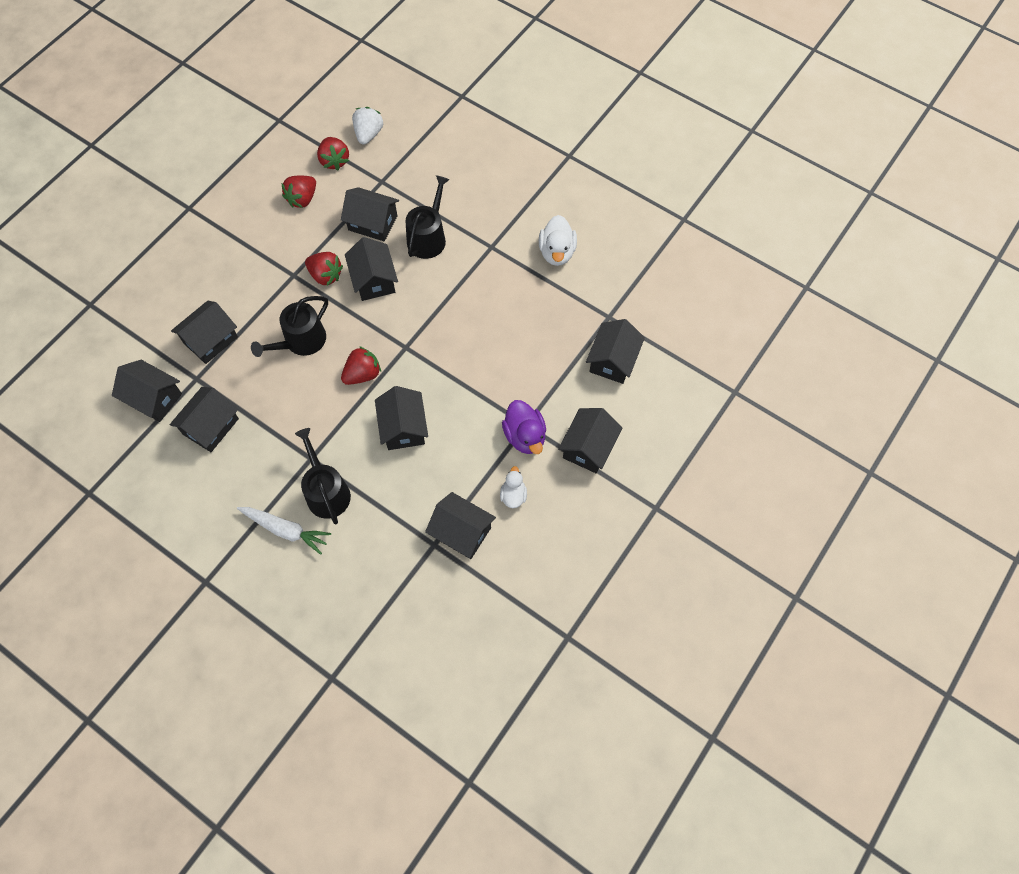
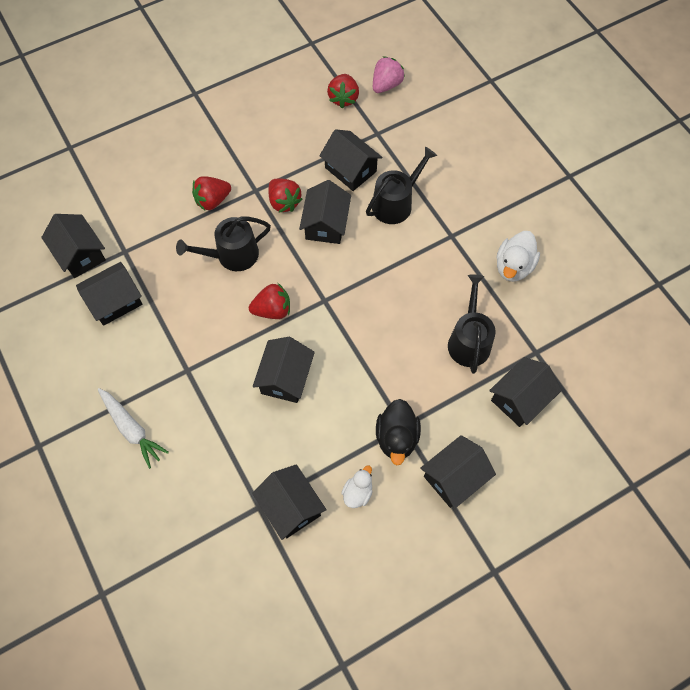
camera: 25 degrees right, 0 degrees up
black house [171,301,238,364] -> none
red strawberry [282,176,316,208] -> red strawberry moved to [192,176,231,210]
black watering can [295,428,351,524] -> black watering can moved to [448,274,496,374]
white strawberry [352,107,383,145] -> pink strawberry [373,56,405,93]
purple duck [502,400,546,454] -> black duck [376,399,421,465]

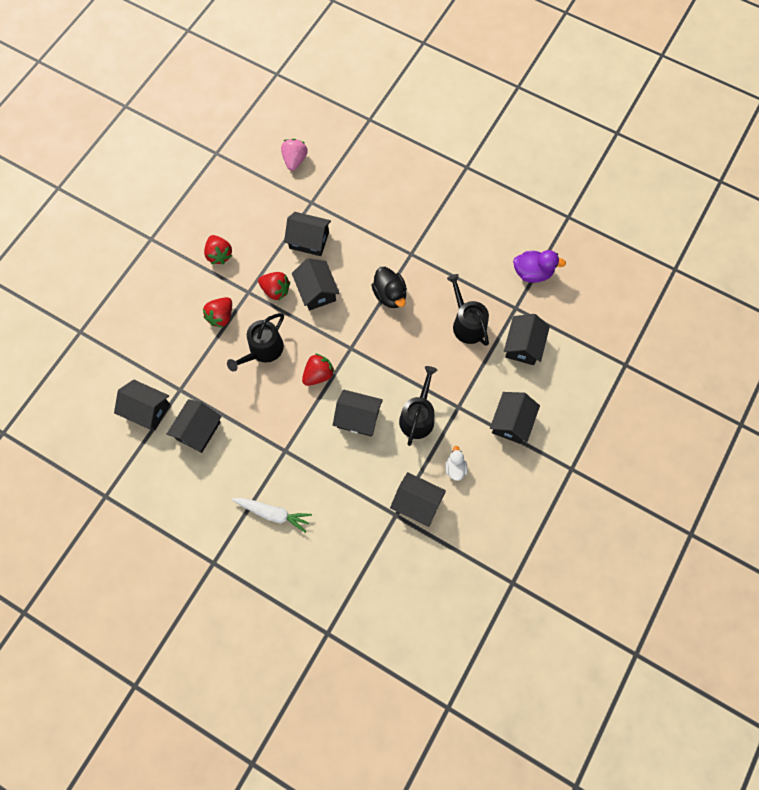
camera: 30 degrees left, 5 degrees up
black house [253,337,315,403] -> black house turned 60 degrees counterclockwise [333,389,383,436]
red strawberry [327,74,359,108] -> red strawberry moved to [204,235,232,264]
black watering can [366,147,437,224] -> black watering can moved to [399,366,437,446]
black duck [376,399,421,465] -> black duck moved to [372,267,407,308]
white duck [496,231,540,282] -> none
none -> purple duck [513,250,566,283]

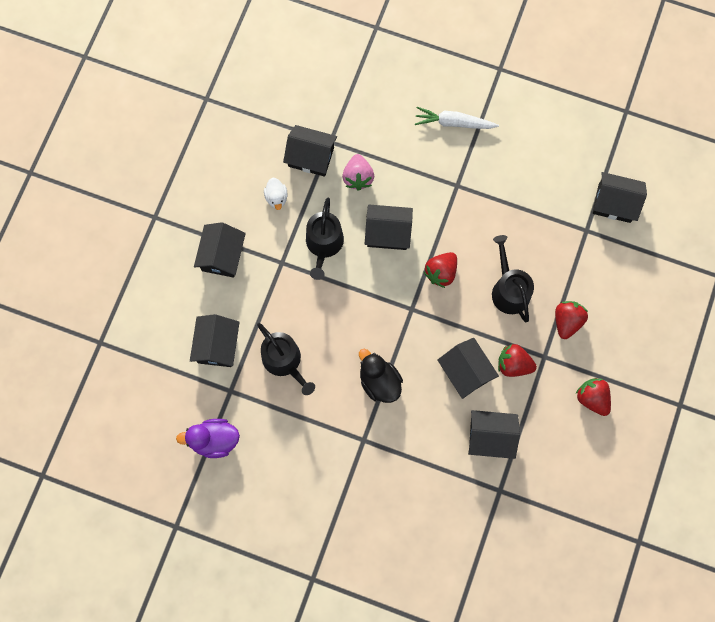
camera: 170 degrees right, 5 degrees up
black house [167,399,222,453] -> none
black watering can [227,313,284,371] -> black watering can turned 45 degrees counterclockwise [492,235,534,322]
pink strawberry [281,139,308,171] -> pink strawberry moved to [342,154,374,191]

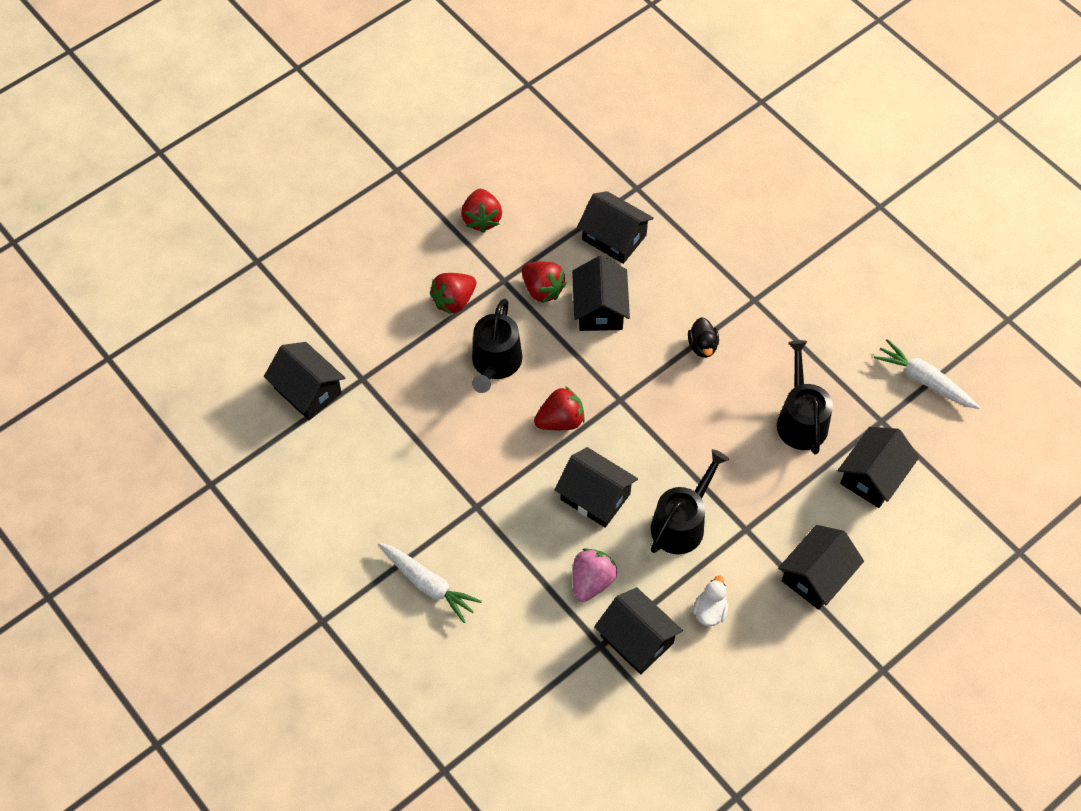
camera: 150 degrees left, 15 degrees down
purple duck [176,419,240,458] -> white carrot [874,339,980,409]
black duck [359,349,403,403] -> black duck [688,317,719,358], size x0.63

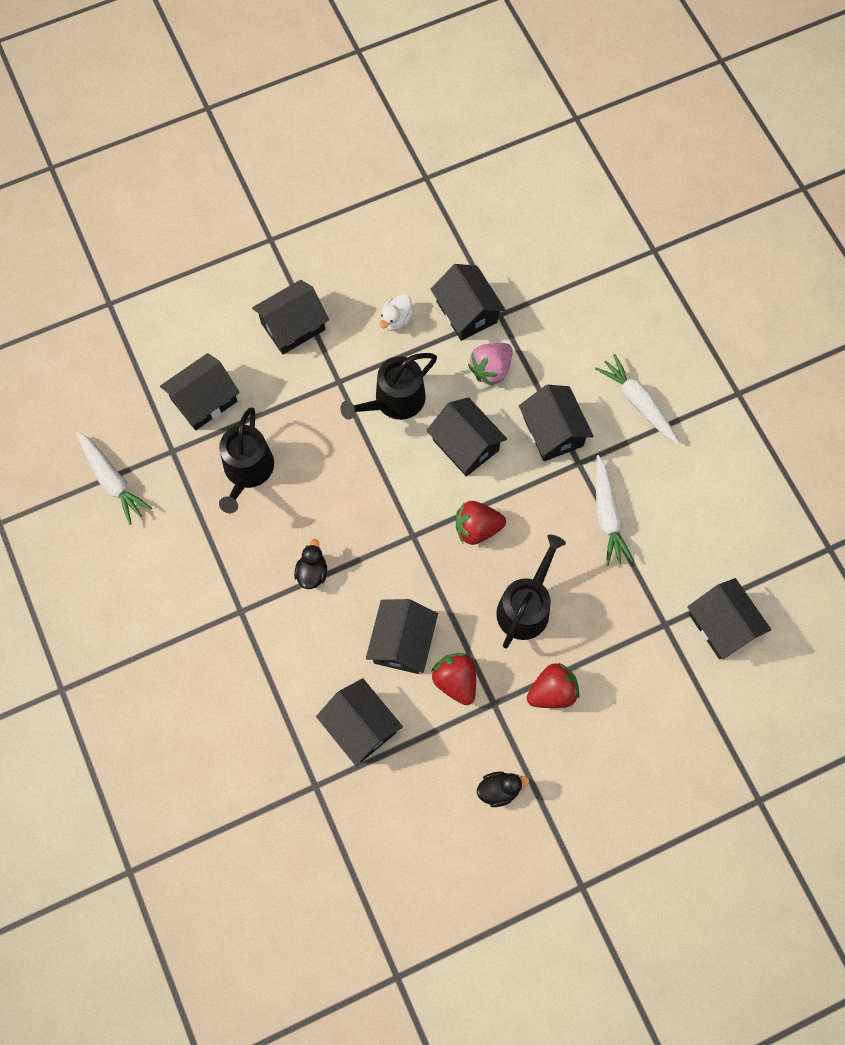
camera: 165 degrees left, 10 degrees up
red strawberry [461,189,502,233] -> black duck [477,772,529,807]
none -> black house [519,385,594,461]
none -> white carrot [596,455,634,566]

